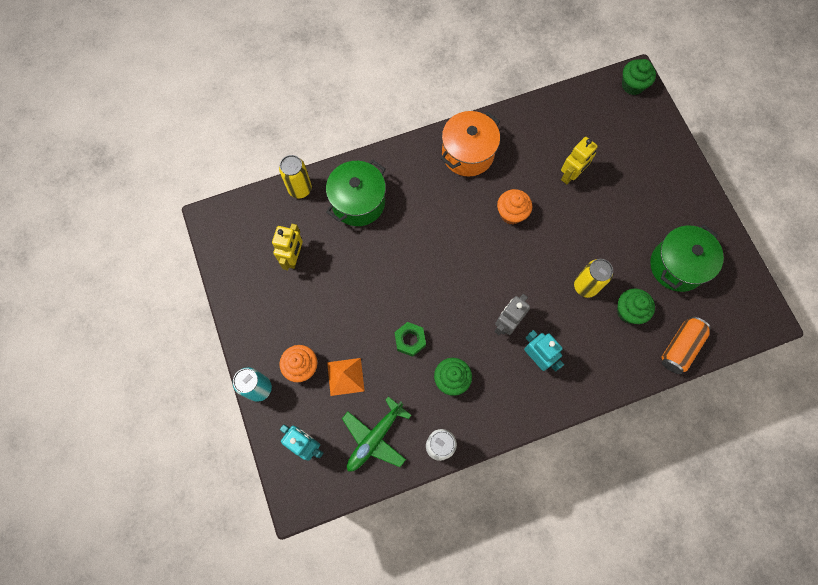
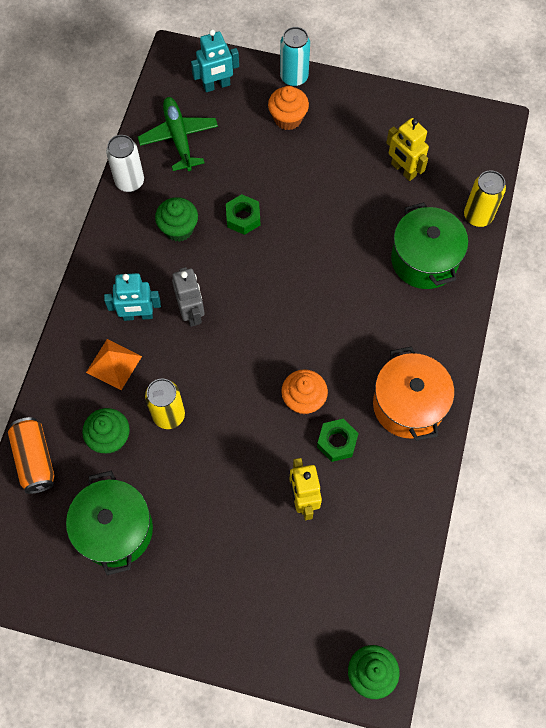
camera: 125 degrees right, 5 degrees down
orange pyramid [327,358,365,396] -> orange pyramid moved to [86,339,142,390]
none -> green nut [317,419,359,462]

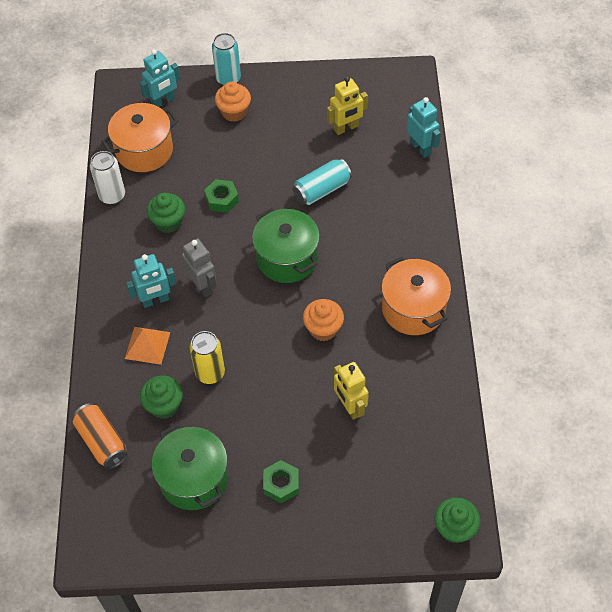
camera: 15 degrees left, 10 degrees down
green plane [138,97,218,171] -> orange pot [101,103,178,172]
green nut [317,419,359,462] -> green nut moved to [263,460,299,503]
yellow robot [386,118,429,181] -> yellow robot turned 60 degrees counterclockwise [327,77,368,135]
green pot [391,202,468,289] -> green pot moved to [252,208,320,283]
yellow can [464,170,506,227] -> turquoise robot [407,97,441,158]
none -> turquoise can [292,158,352,205]

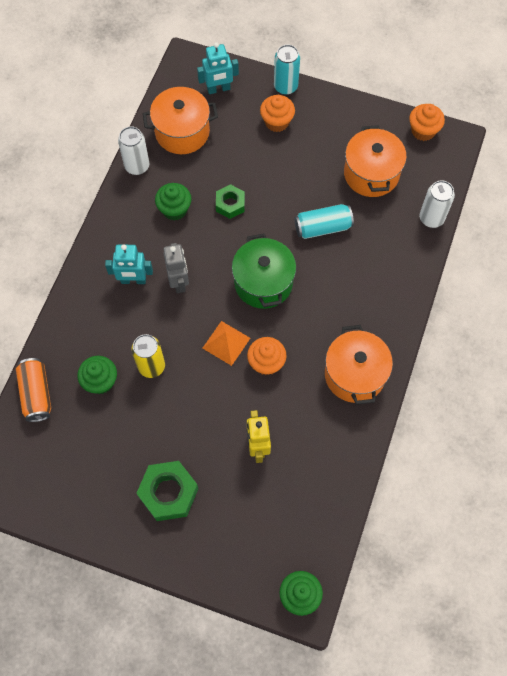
camera: 20 degrees right, 10 degrees up
orange pyramid [125,327,170,365] -> orange pyramid moved to [203,321,250,366]
green pot [152,423,228,510] -> none
green nut [263,460,299,503] -> green nut [136,461,198,521], size x1.62
yellow robot [327,77,368,135] -> orange pot [344,125,407,197]
turquoise robot [407,97,441,158] -> white can [420,180,455,228]
none -> orange cupcake [409,104,445,141]

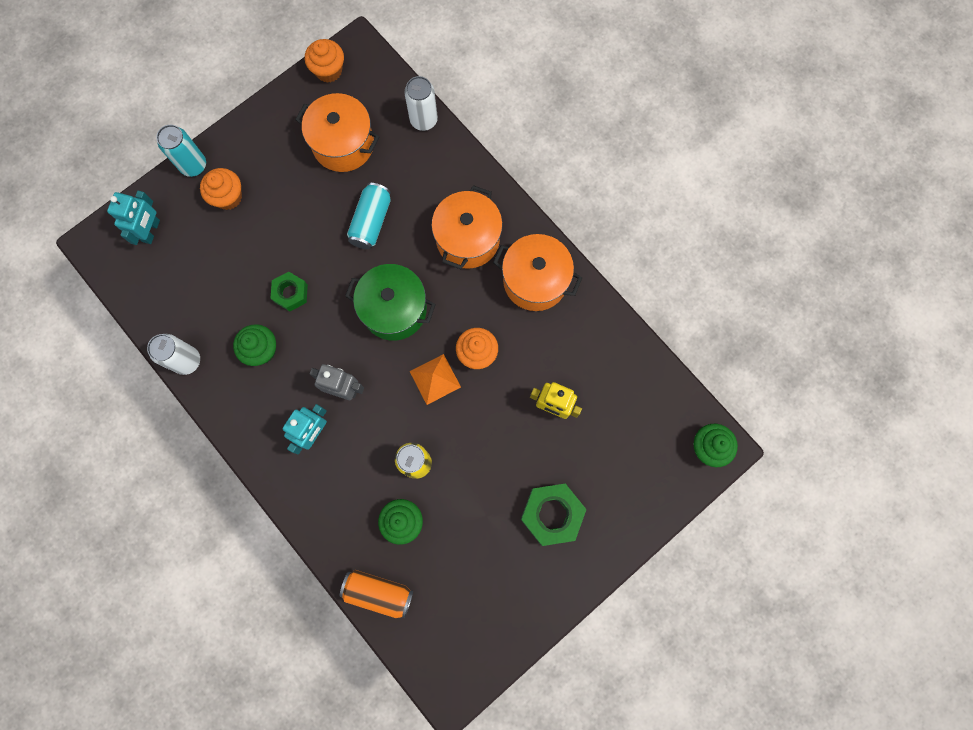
camera: 60 degrees left, 10 degrees up
orange pot [142,87,218,154] -> orange pot moved to [431,185,503,269]

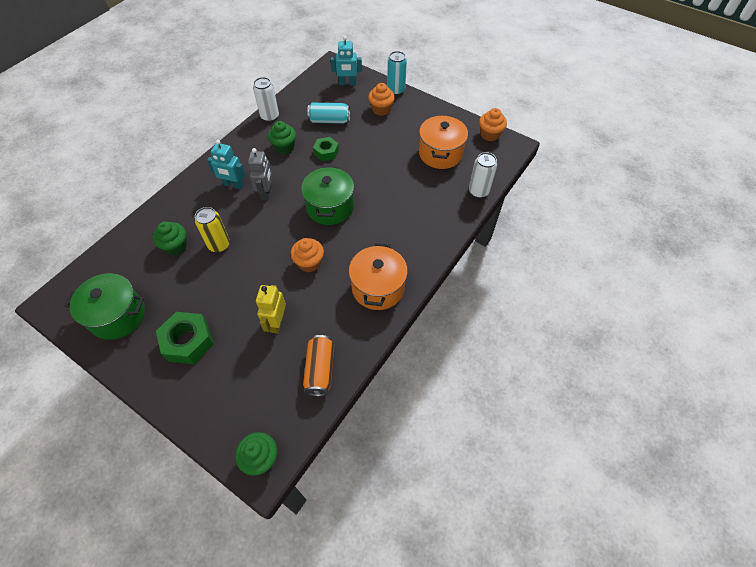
camera: 75 degrees right, 20 degrees down
orange can [340,570,413,618] -> orange can moved to [303,335,334,396]
turquoise can [347,183,391,250] -> turquoise can moved to [307,103,350,124]
orange pyramid [410,354,461,405] -> none
orange pot [431,185,503,269] -> none
none -> green pot [65,273,145,340]

